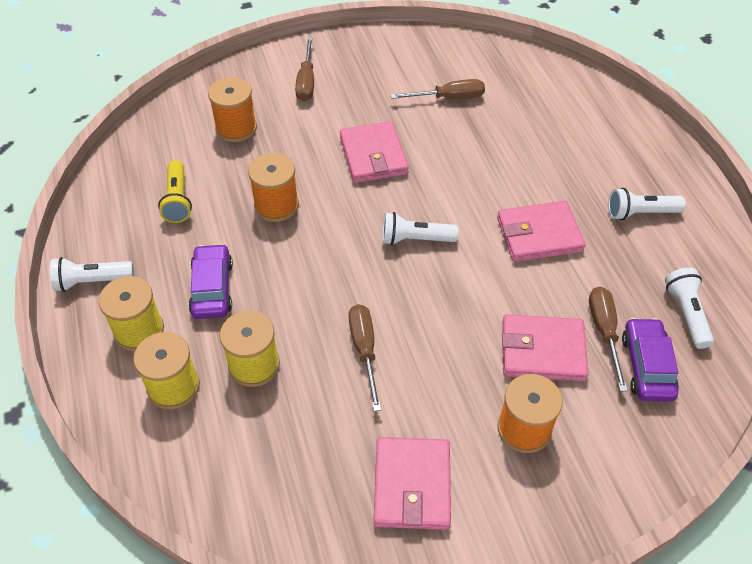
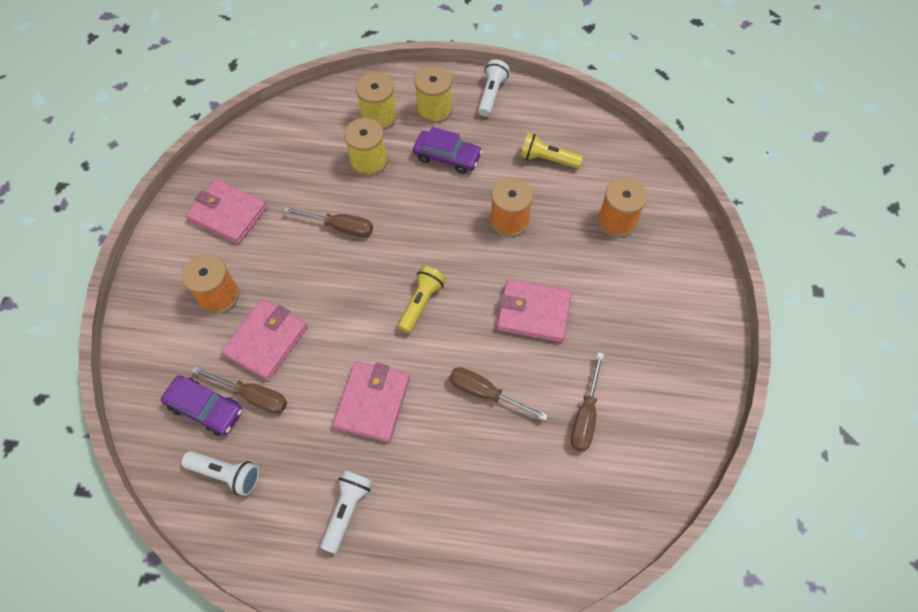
camera: 115 degrees right, 10 degrees up
brown screwdriver [295,37,314,101] -> brown screwdriver moved to [449,367,548,421]
white flashlight [382,212,458,245] -> yellow flashlight [398,266,446,334]

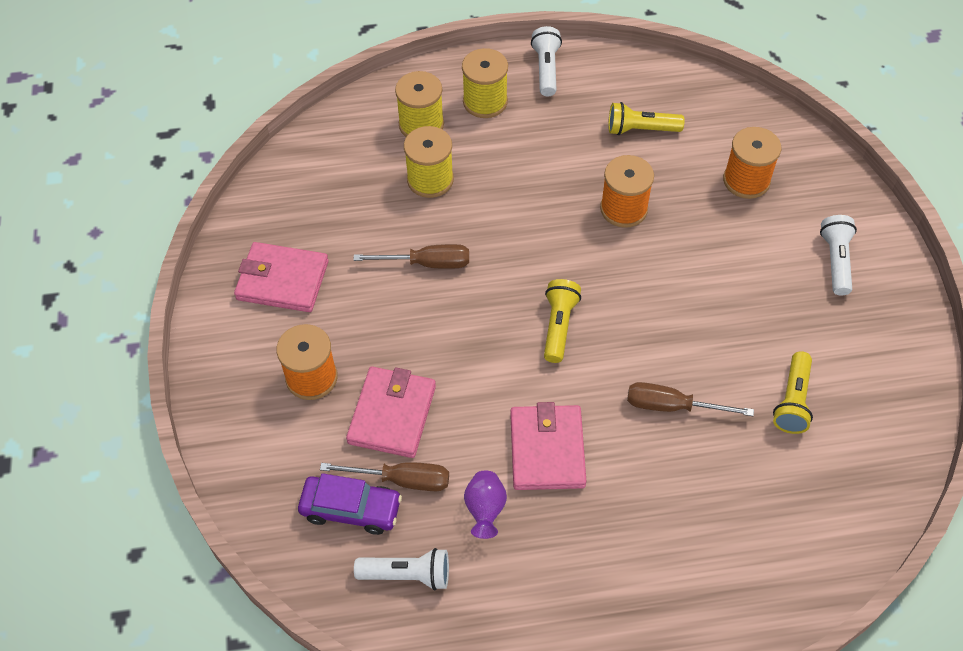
camera: 15 degrees left, 5 degrees down
white flashlight [320,470,372,554] -> white flashlight moved to [820,215,857,296]
purple car [413,127,482,174] -> none
pink wallet [497,279,572,343] -> none
brown screwdriver [571,352,604,452] -> yellow flashlight [773,351,813,434]
none -> purple vase [464,470,507,539]

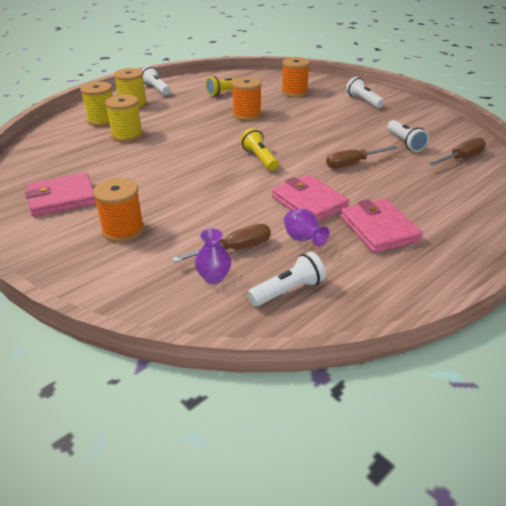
camera: 35 degrees left, 20 degrees down
purple car [298,473,402,535] -> purple vase [195,228,232,284]
pink wallet [346,366,436,458] -> pink wallet moved to [340,199,423,253]
brown screwdriver [354,244,469,269] -> brown screwdriver moved to [429,137,486,166]
yellow flashlight [773,351,813,434] -> white flashlight [387,120,429,152]

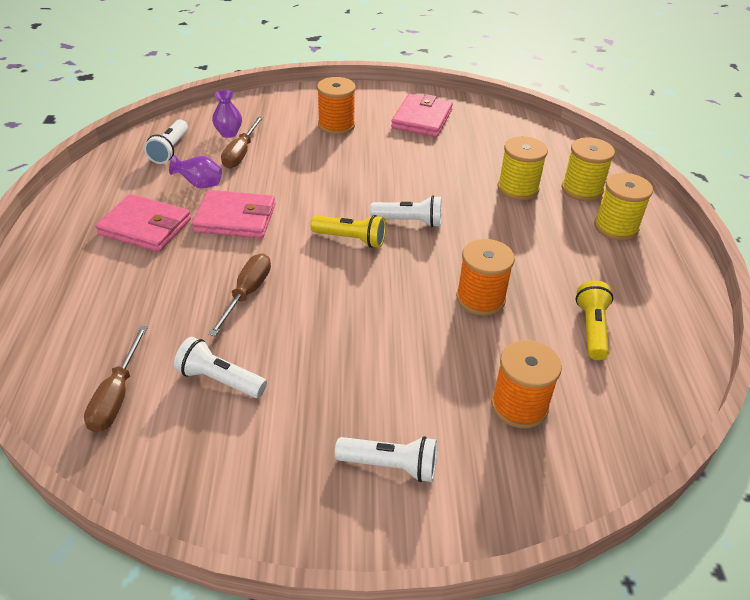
camera: 130 degrees right, 5 degrees up
white flashlight [142,66,171,95] -> white flashlight moved to [370,195,442,227]

